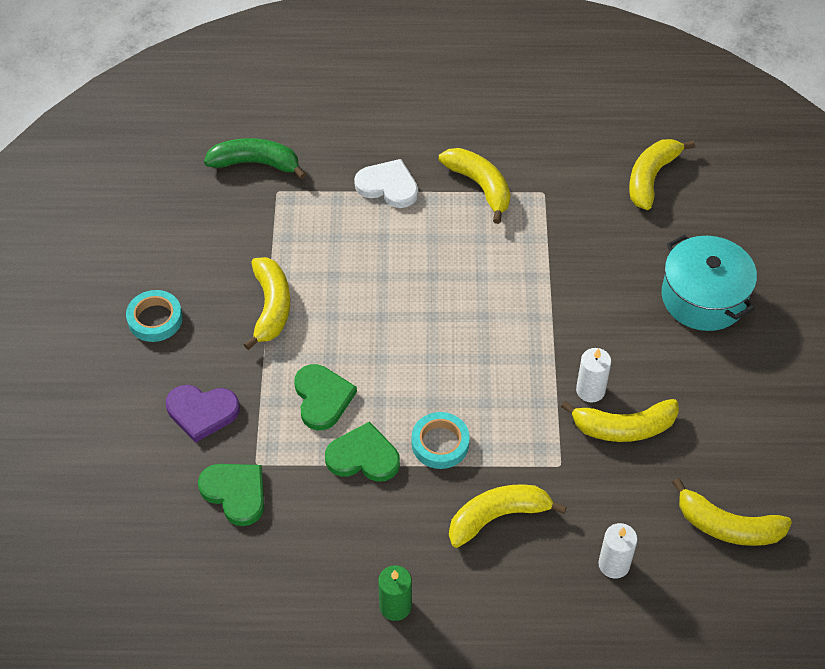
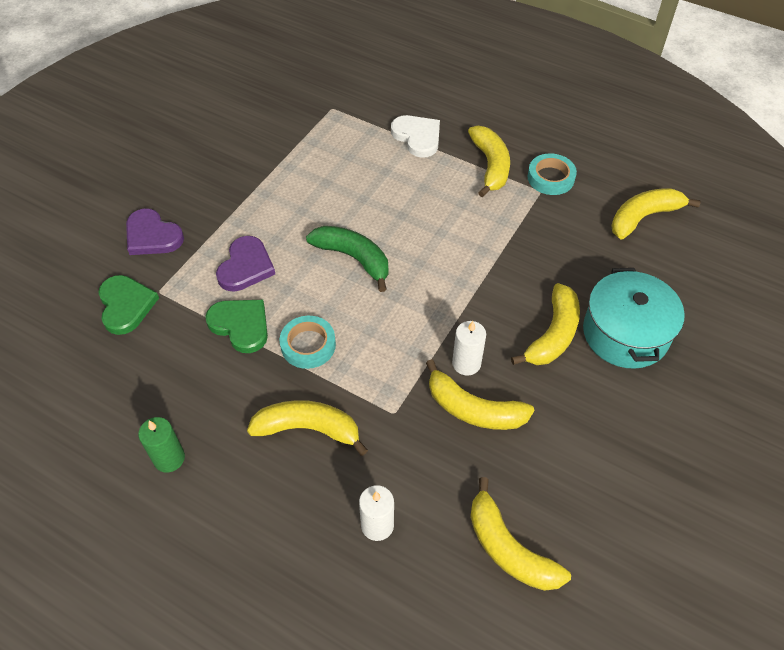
camera: 30 degrees right, 0 degrees up
turquoise tape [126,290,183,342] -> turquoise tape moved to [527,154,577,195]
green banana [204,138,306,179] -> green banana moved to [306,226,388,292]
yellow banana [244,257,290,350] -> yellow banana moved to [511,283,580,365]
green heart [294,364,357,430] -> purple heart [216,236,275,292]

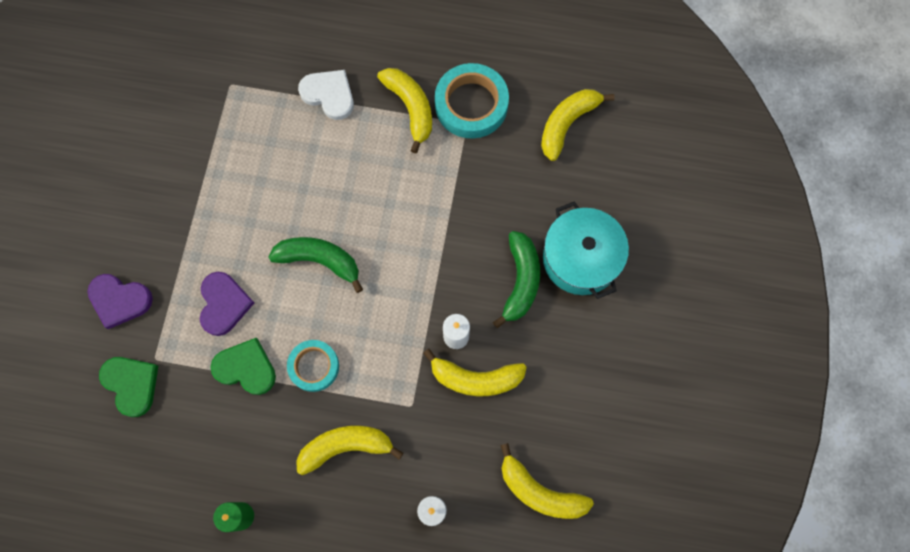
camera: 20 degrees left, 20 degrees up
yellow banana [511,283,580,365] -> green banana [493,231,540,328]
turquoise tape [527,154,577,195] -> turquoise tape [435,63,509,138], size x1.58

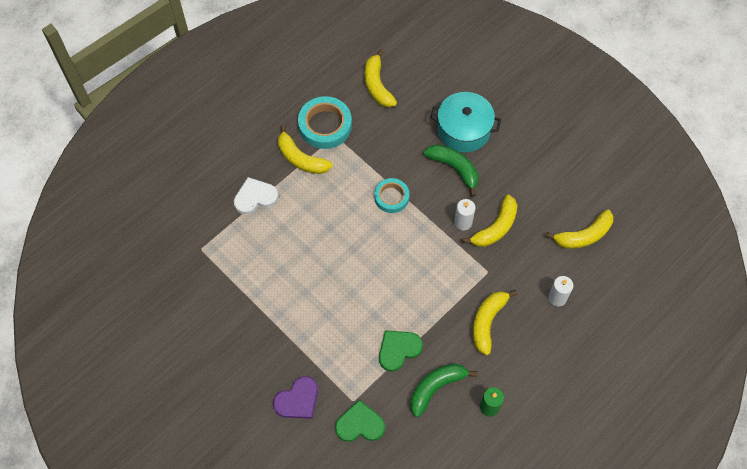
camera: 55 degrees left, 10 degrees down
purple heart [200,272,254,336] -> none
green banana [268,237,363,293] -> green banana moved to [410,363,477,417]
turquoise tape [287,340,339,392] -> turquoise tape moved to [374,178,409,213]
yellow banana [377,68,432,154] -> yellow banana turned 150 degrees counterclockwise [278,125,333,174]

